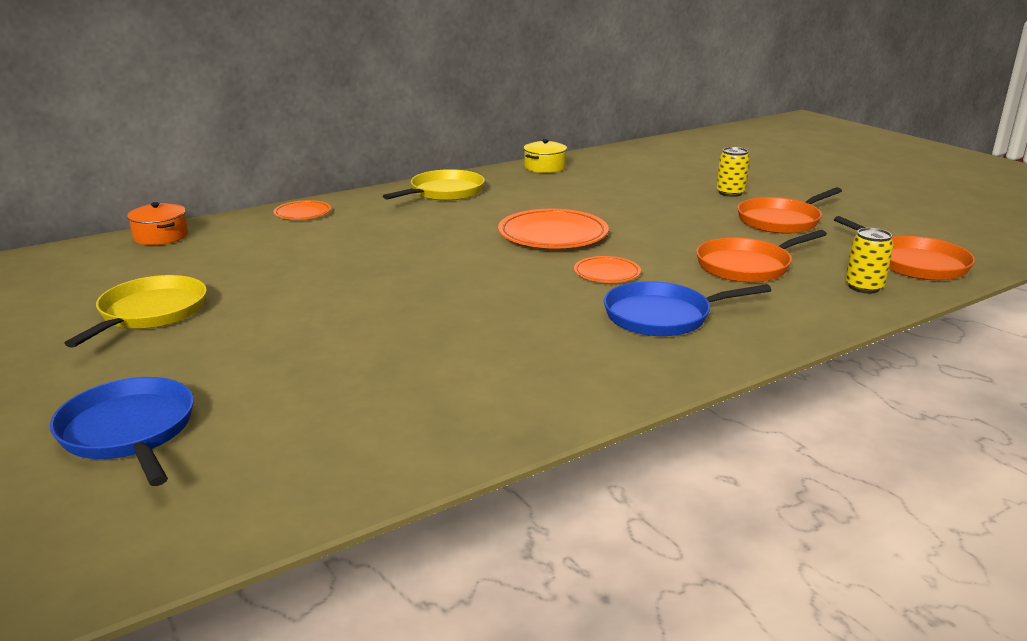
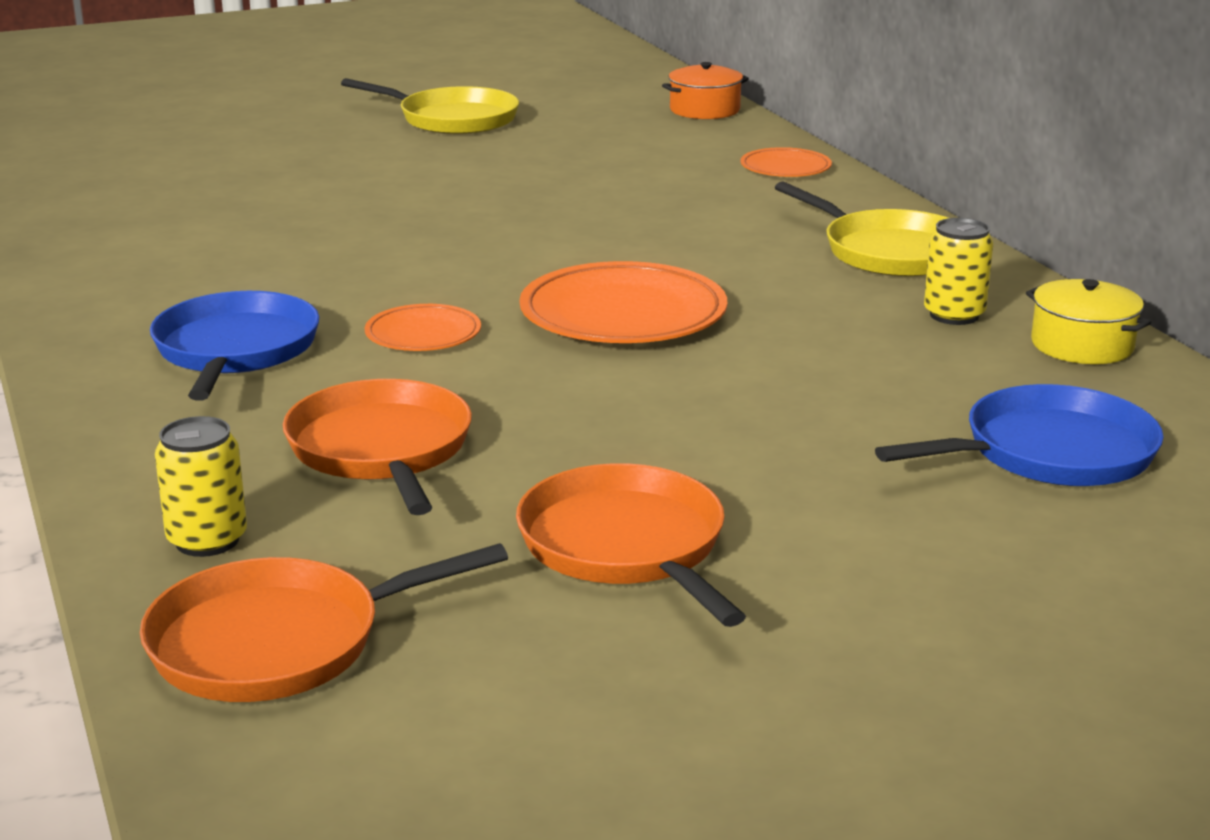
camera: 100 degrees right, 0 degrees up
blue pan [50,377,194,486] -> blue pan moved to [875,384,1164,486]
yellow can [716,147,750,197] -> yellow can moved to [924,218,993,325]

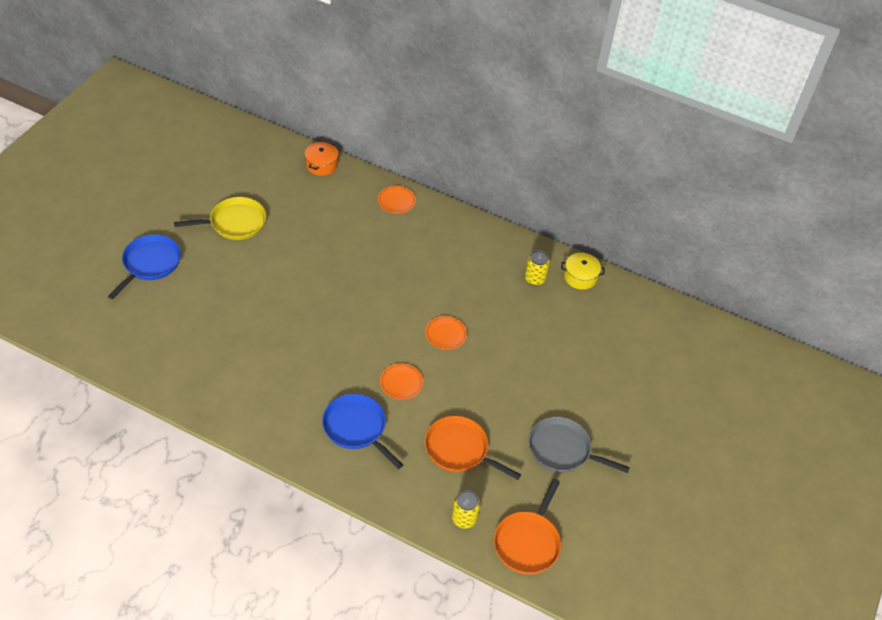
camera: 45 degrees left, 25 degrees up
orange pan [516,463,746,627] -> grey pan [528,417,630,473]
orange plate [520,261,727,343] -> orange plate [425,316,467,350], size x0.54
yellow pan [775,181,948,277] -> none
blue pan [875,384,1164,486] -> blue pan moved to [108,234,181,299]

